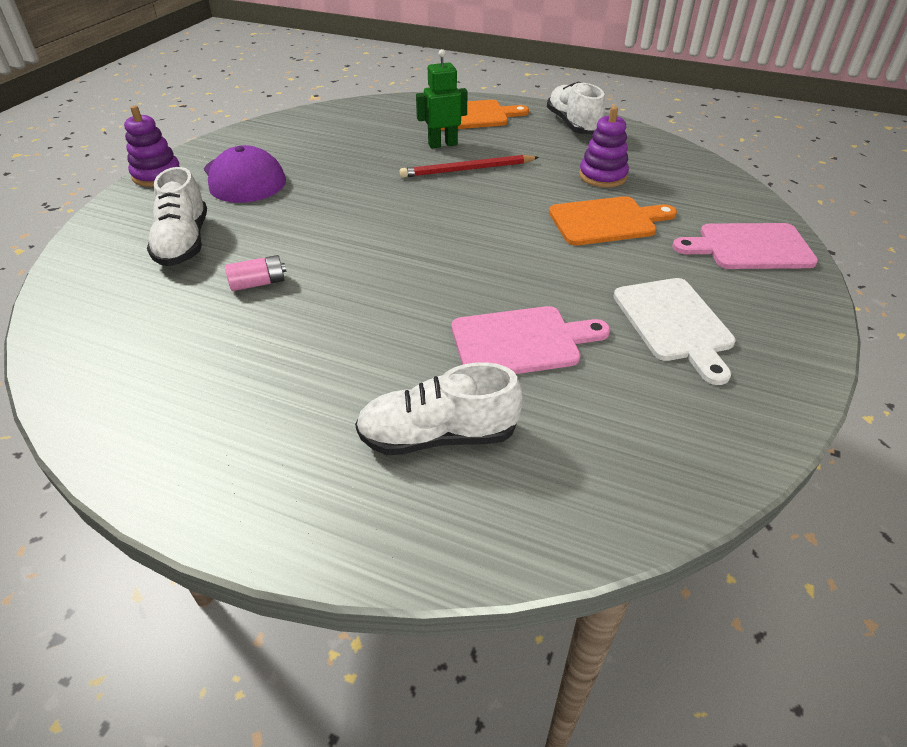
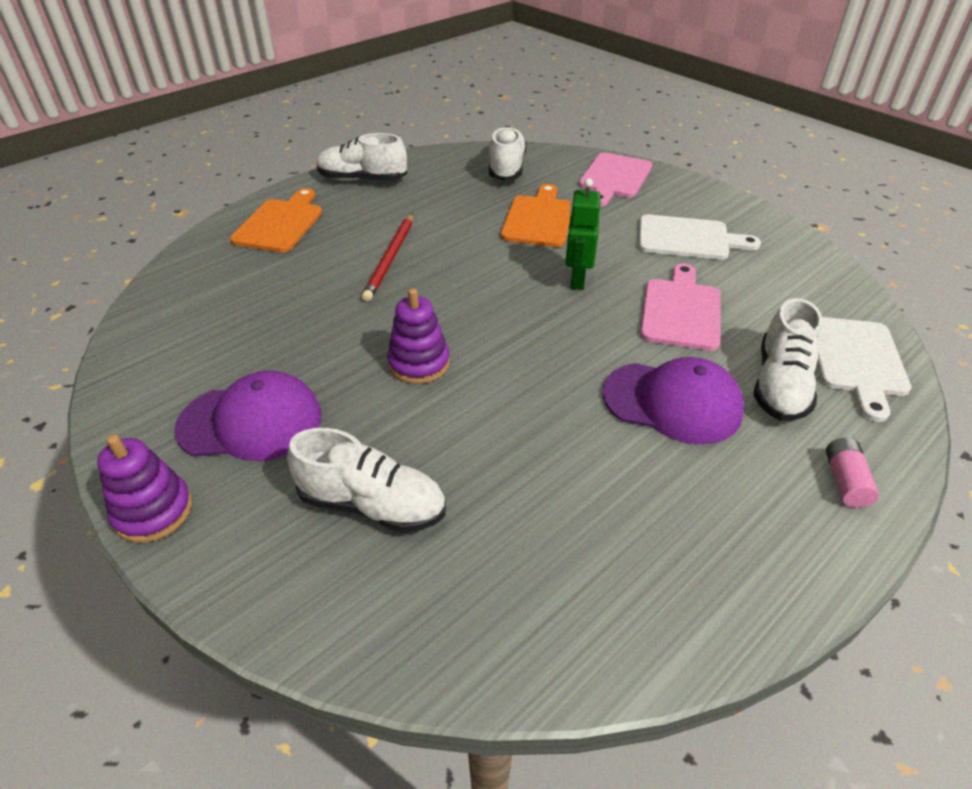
camera: 65 degrees left, 0 degrees up
pink battery [225,255,287,291] -> pink battery moved to [826,438,879,508]
green robot [416,49,468,149] -> green robot moved to [565,178,601,290]
purple stacking toy [579,106,629,188] -> purple stacking toy moved to [387,288,450,384]
none -> white shoe [489,126,527,181]
none -> purple cap [602,357,744,445]
none -> white cutting board [817,317,911,422]

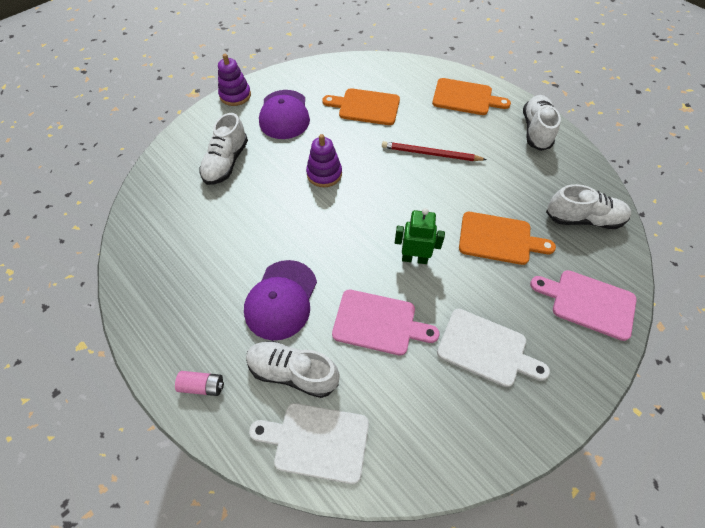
camera: 90 degrees right, 15 degrees up
white cutting board [638,215,761,260] -> white cutting board turned 75 degrees counterclockwise [437,309,550,387]
none -> orange cutting board [322,88,400,125]

